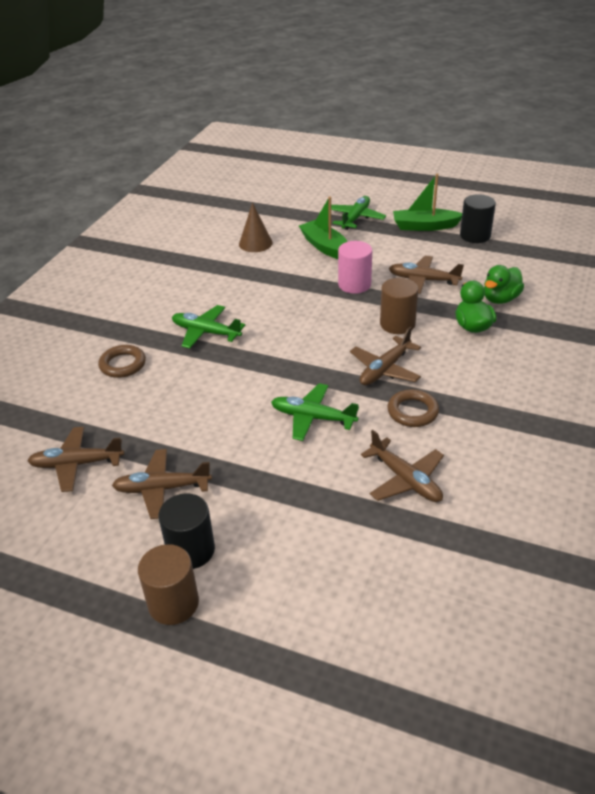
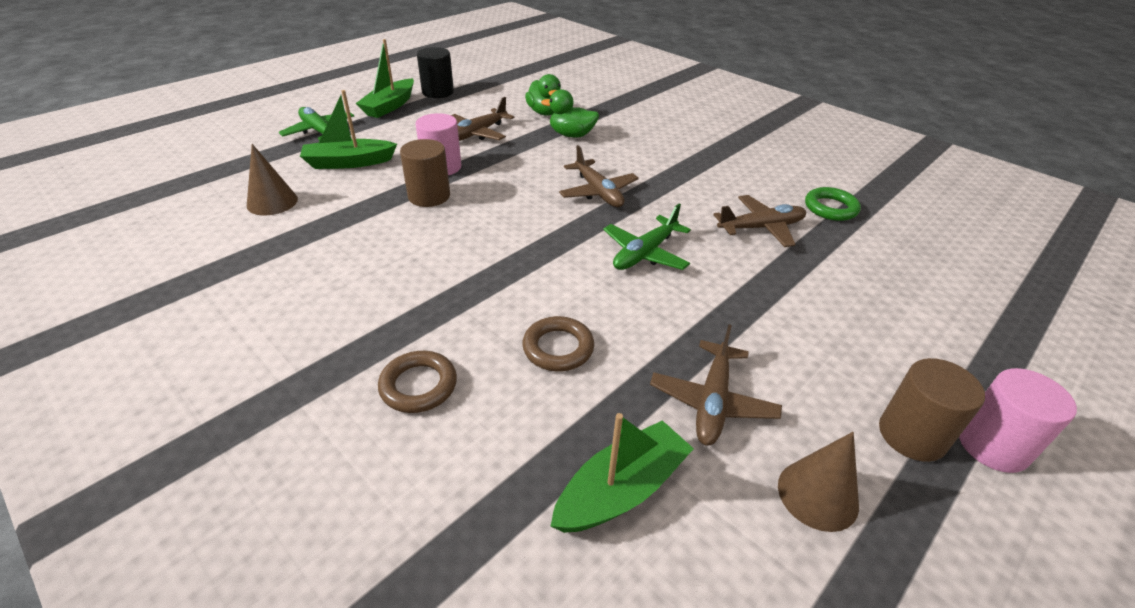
camera: 70 degrees left, 0 degrees up
brown plane [27,427,124,492] -> green boat [551,413,694,533]
black cylinder [158,493,215,569] -> none
green plane [172,305,245,349] -> none
brown cylinder [380,278,418,334] -> brown cylinder moved to [400,139,450,207]
brown ring [387,389,439,427] -> brown ring moved to [522,316,594,371]
none -> brown cone [778,432,859,532]
none -> green ring [805,187,861,221]
none -> pink cylinder [959,368,1077,473]

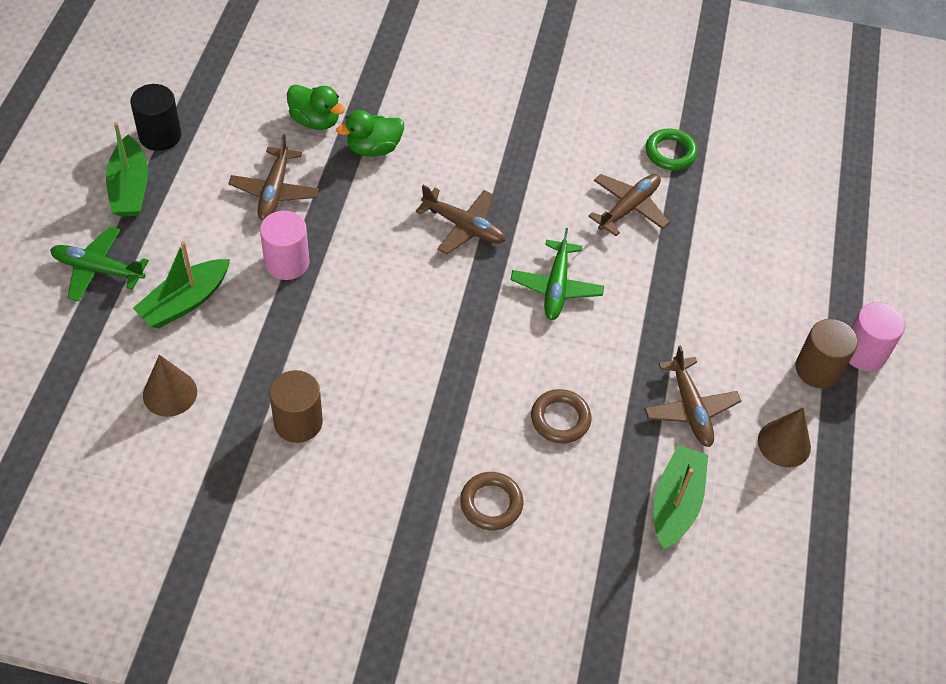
camera: 35 degrees left, 15 degrees up
brown cylinder [400,139,450,207] -> brown cylinder moved to [269,370,323,443]

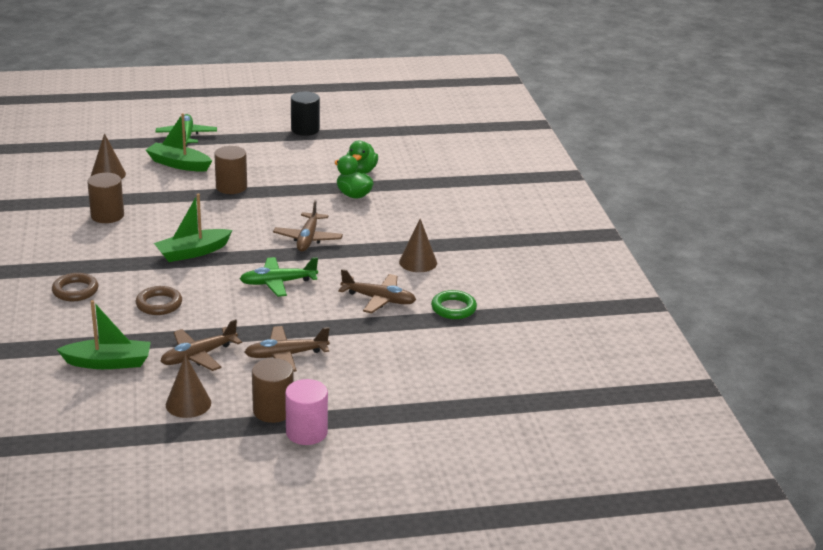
camera: 70 degrees right, 25 degrees down
green boat [106,122,148,217] -> green boat moved to [154,193,233,262]
brown plane [228,134,319,220] -> brown plane moved to [245,326,330,372]
pink cylinder [260,211,310,280] -> brown cylinder [214,146,247,194]
none -> brown cone [399,219,437,272]

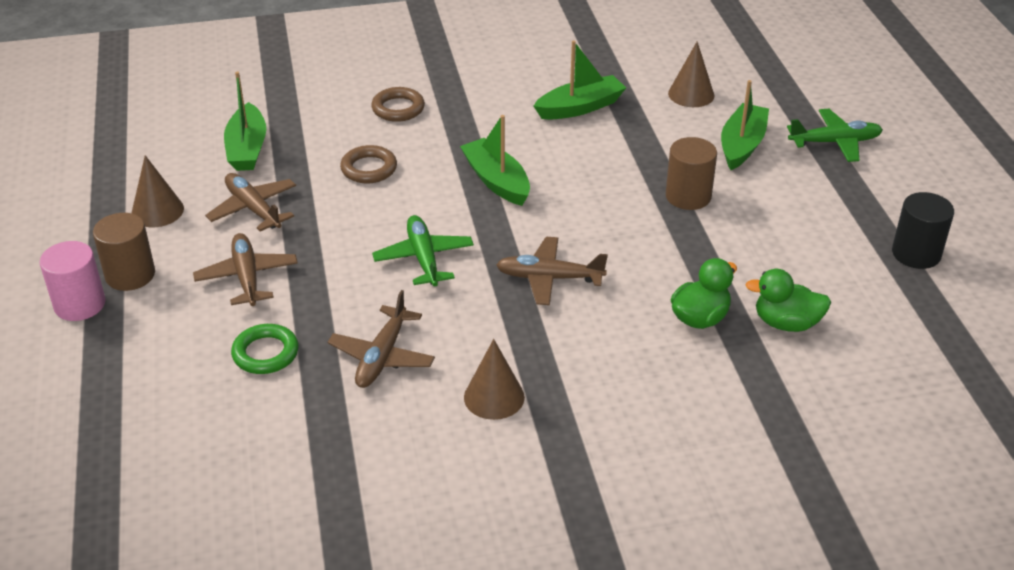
camera: 90 degrees right, 10 degrees up
brown cylinder [87,173,124,223] -> green boat [533,40,626,119]
green ring [431,290,477,319] -> green ring moved to [231,324,299,374]

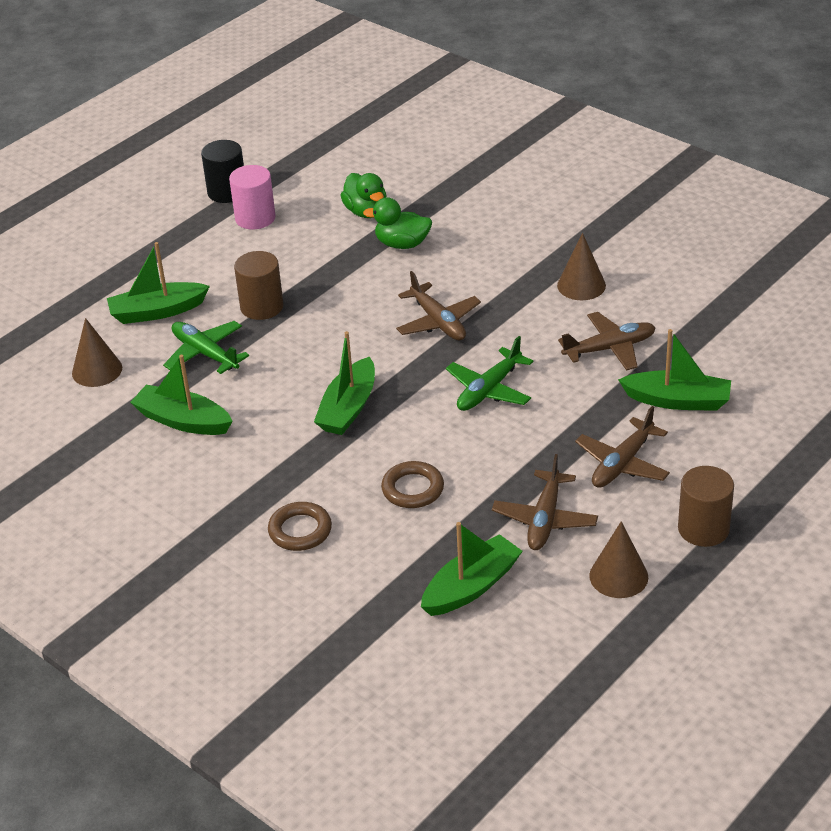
camera: 125 degrees left, 0 degrees up
pink cylinder [40,241,106,321] -> pink cylinder moved to [229,165,276,229]
green ring [231,324,299,374] -> green boat [618,329,731,411]
green plane [787,109,883,162] -> green plane moved to [163,321,249,374]

